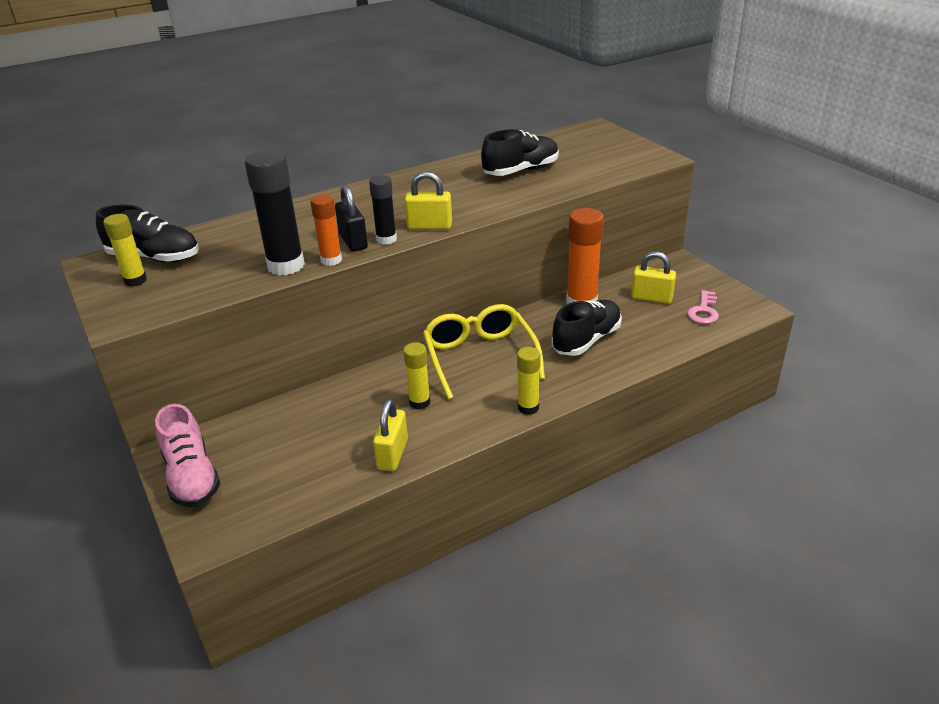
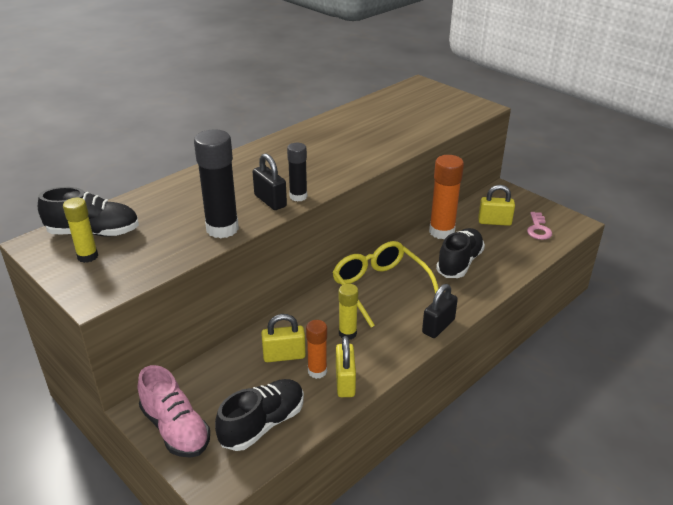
camera: 15 degrees left, 0 degrees up
orange glue stick [310,194,342,266] -> orange glue stick moved to [306,320,327,379]
yellow padlock [404,171,452,230] -> yellow padlock moved to [261,314,306,362]
black shoe [481,129,559,176] -> black shoe moved to [215,379,304,451]
yellow glue stick [517,347,541,415] -> black padlock [422,284,458,338]

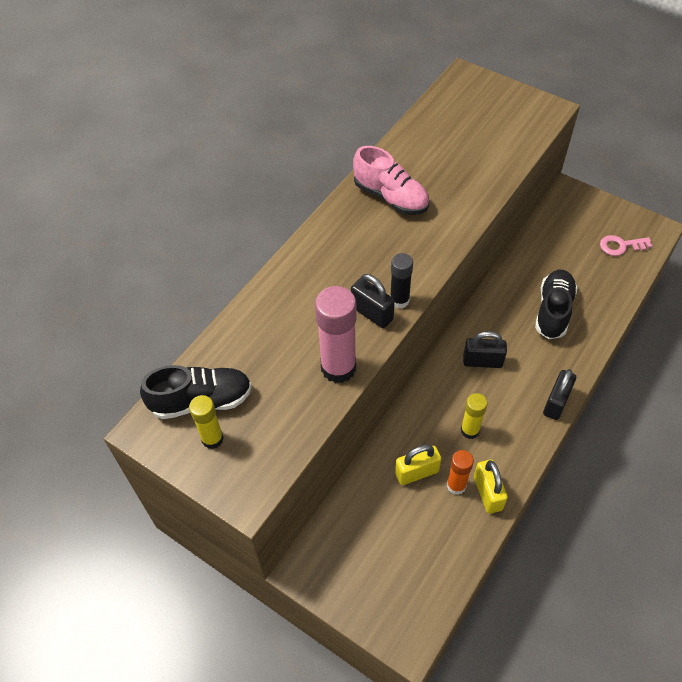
camera: 10 degrees left, 20 degrees up
pink shoe [138,365,210,458] -> pink shoe moved to [353,146,429,215]
black glue stick [194,129,239,239] -> pink glue stick [315,286,357,383]
black shoe [215,379,304,451] -> none
yellow glasses [332,241,439,328] -> black padlock [463,331,507,368]
orange glue stick [429,155,464,239] -> none
yellow padlock [478,185,515,226] -> none
pink key [527,212,552,240] -> pink key turned 90 degrees clockwise [600,235,652,256]

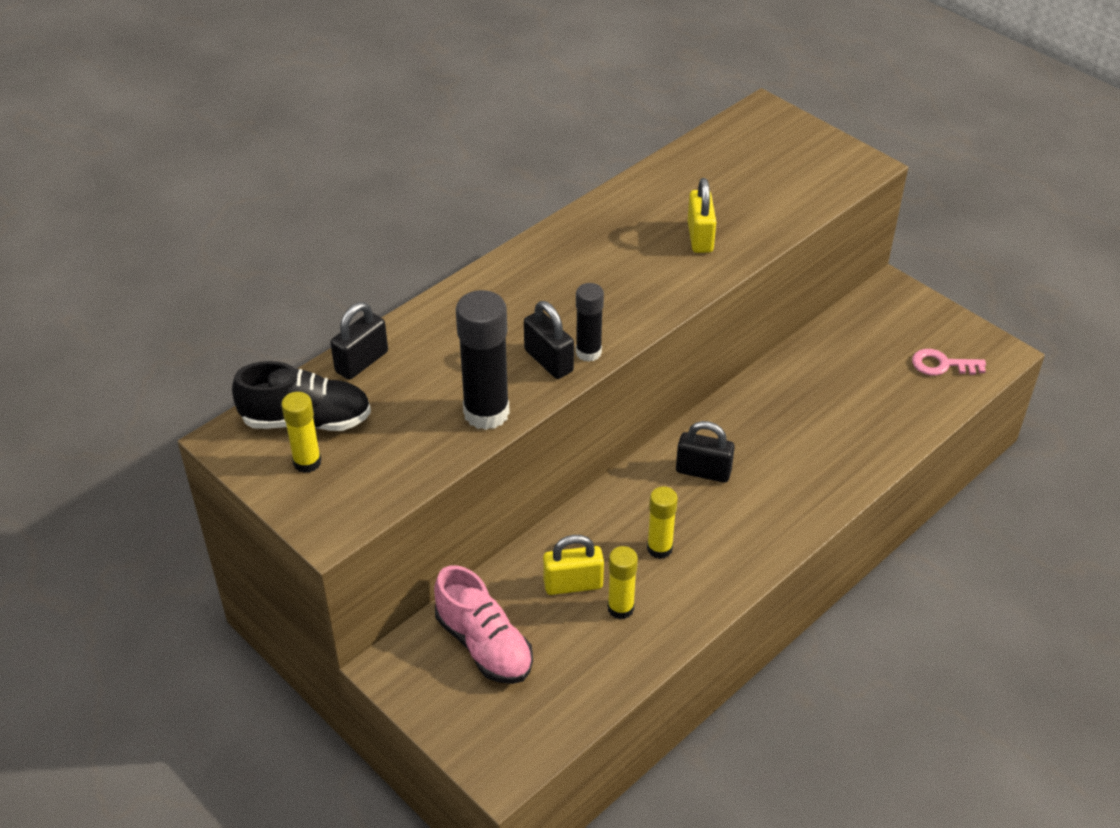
camera: 10 degrees right, 10 degrees down
pink glue stick [315,286,357,383] -> black glue stick [456,290,510,430]
pink shoe [353,146,429,215] -> pink shoe moved to [434,565,533,684]
orange glue stick [447,450,474,495] -> yellow glue stick [608,546,638,619]
yellow padlock [474,459,508,514] -> yellow padlock moved to [688,178,716,253]
black shoe [535,270,577,339] -> none
black padlock [543,369,576,420] -> black padlock moved to [330,302,388,380]

